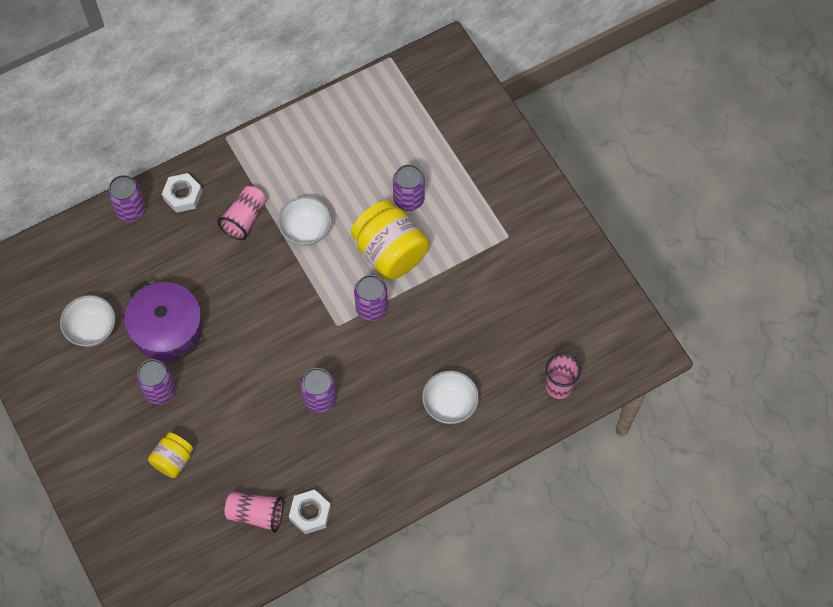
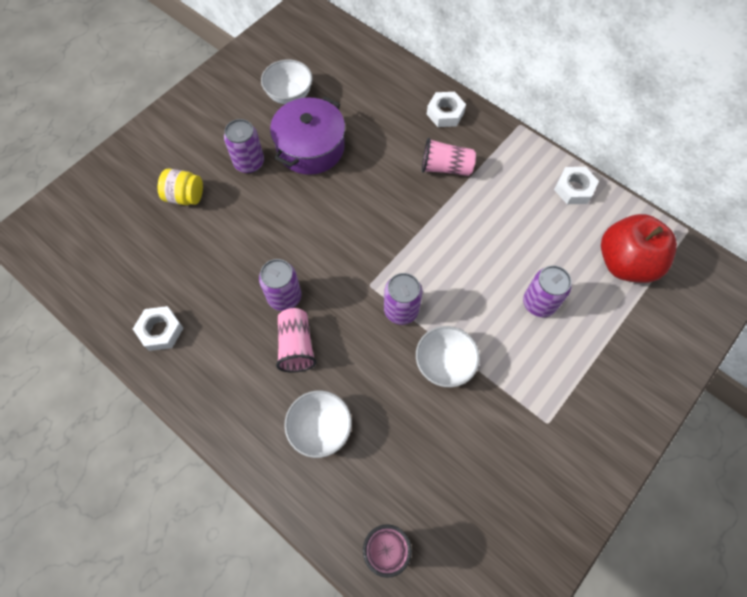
camera: 70 degrees right, 0 degrees up
purple can [108,175,146,222] -> none
pink cup [225,492,284,533] -> pink cup moved to [276,308,317,373]
white bowl [278,196,332,246] -> white bowl moved to [416,326,480,387]
yellow jar [351,200,429,280] -> none
none -> white nut [554,167,599,204]
none -> red apple [601,214,677,283]

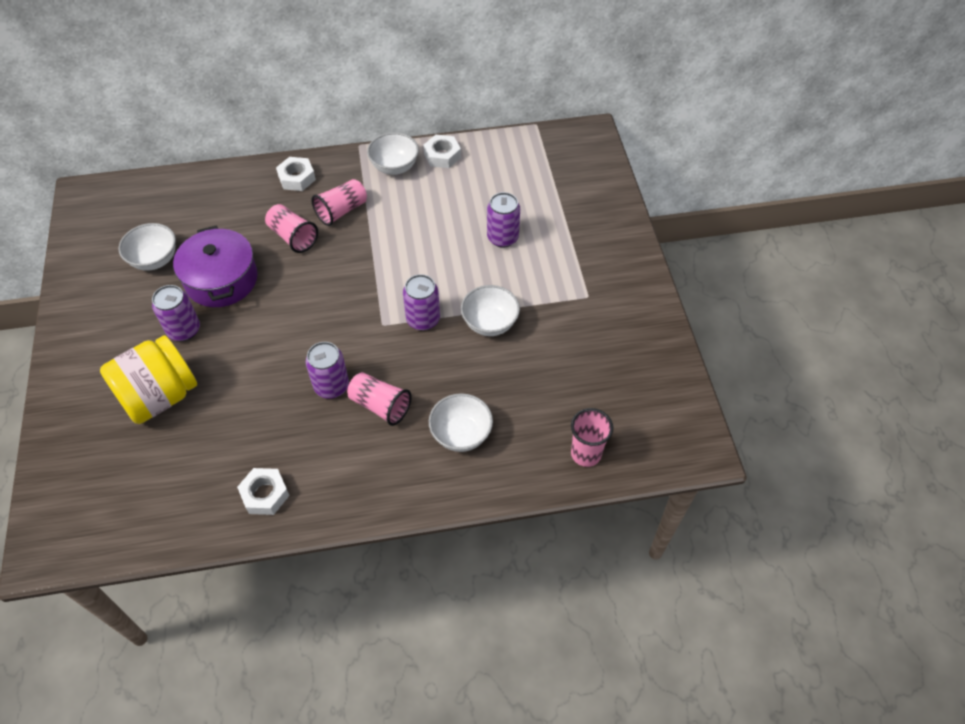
camera: 50 degrees left, 10 degrees down
yellow jar [158,168,203,205] -> yellow jar [100,335,197,424], size x1.82
red apple [601,214,677,283] -> none
none -> pink cup [265,204,318,253]
none -> white bowl [367,132,419,175]

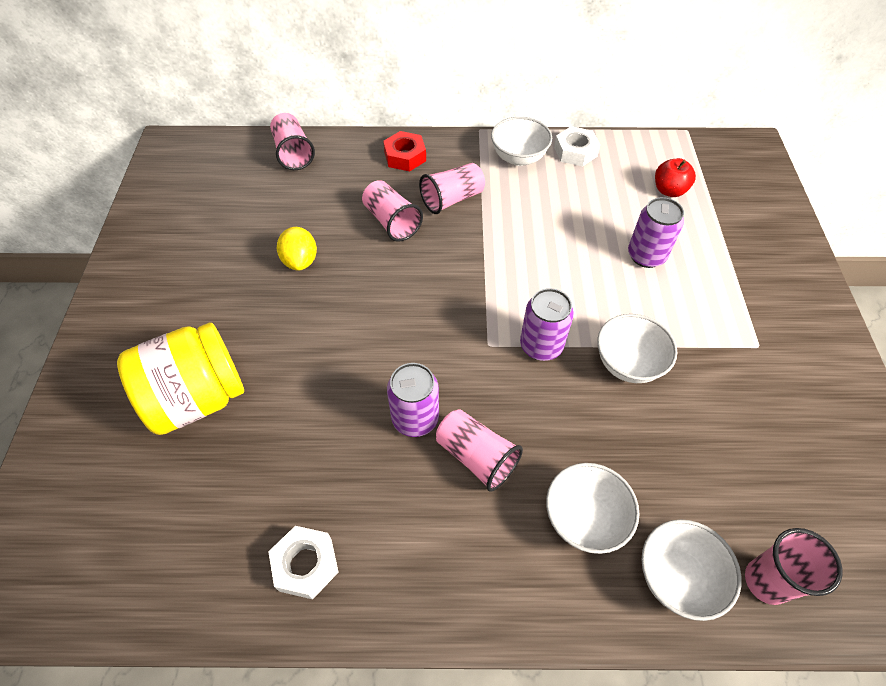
camera: 10 degrees right, 0 degrees up
white bowl [118,223,176,271] -> white bowl moved to [641,519,742,621]
purple can [152,285,200,341] -> none
purple pot [173,226,258,307] -> yellow lemon [277,227,317,271]
white nut [276,157,316,191] -> red nut [383,131,426,171]
none -> pink cup [270,113,315,170]
none -> red apple [655,158,696,197]

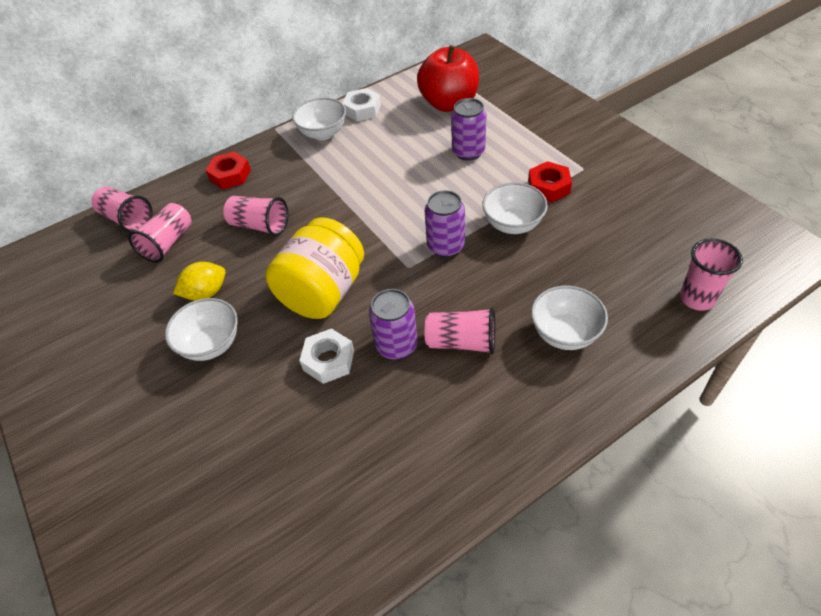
camera: 30 degrees left, 5 degrees down
yellow jar [117,322,244,435] -> yellow jar moved to [265,217,364,319]
white nut [268,526,339,599] -> white nut moved to [299,329,354,384]
yellow lemon [277,227,317,271] -> yellow lemon turned 75 degrees counterclockwise [173,262,226,301]
pink cup [419,163,485,214] -> pink cup moved to [128,203,192,263]
white bowl [641,519,742,621] -> white bowl moved to [165,298,238,361]
red apple [655,158,696,197] -> red apple [417,45,479,112], size x1.92
none -> red nut [528,161,572,202]

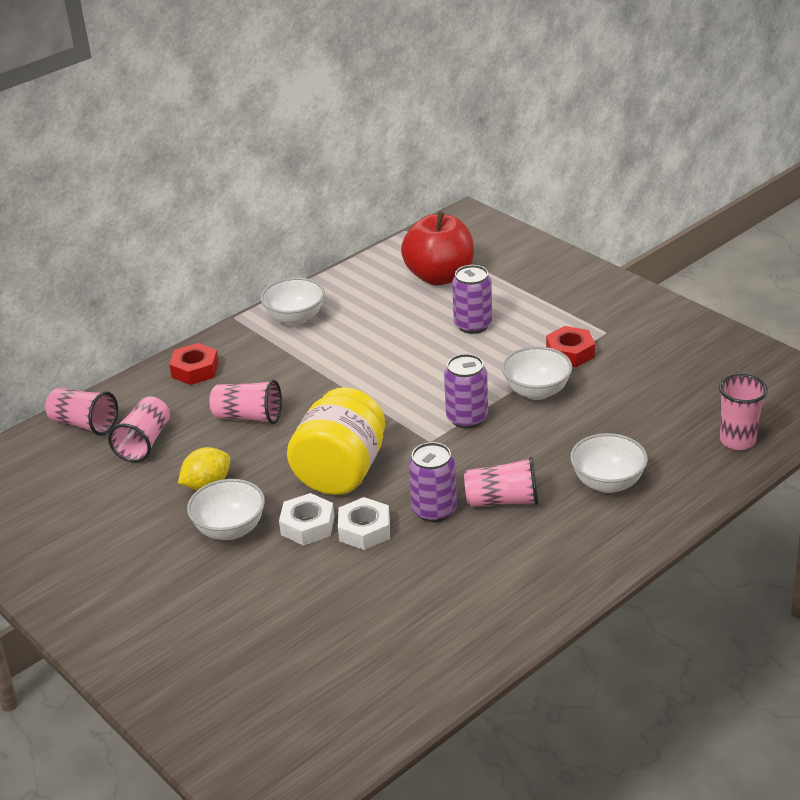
camera: 10 degrees left, 15 degrees down
white nut [342,88,381,121] -> white nut moved to [279,493,335,546]

